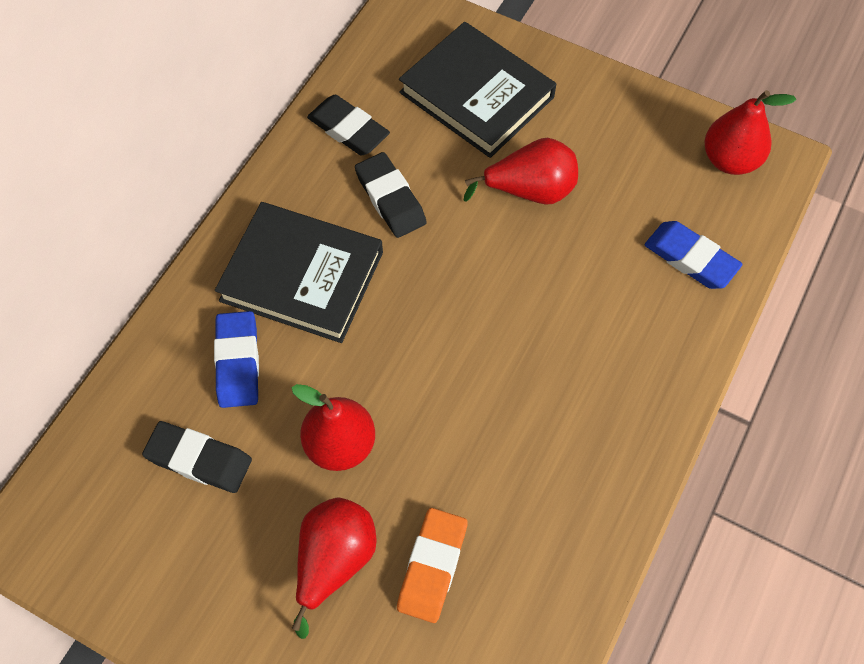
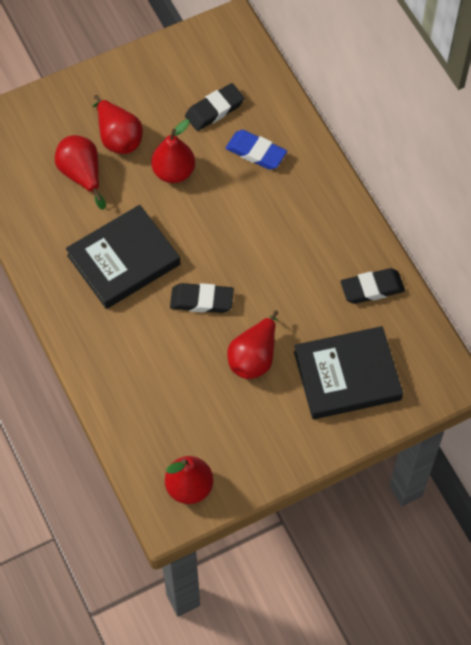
camera: 125 degrees right, 0 degrees up
black book [215,202,383,343] -> black book moved to [66,205,180,309]
black eraser [355,152,427,238] -> black eraser moved to [170,283,234,313]
orange eraser [397,508,468,623] -> red pear [55,135,106,210]
blue eraser [644,221,743,289] -> none

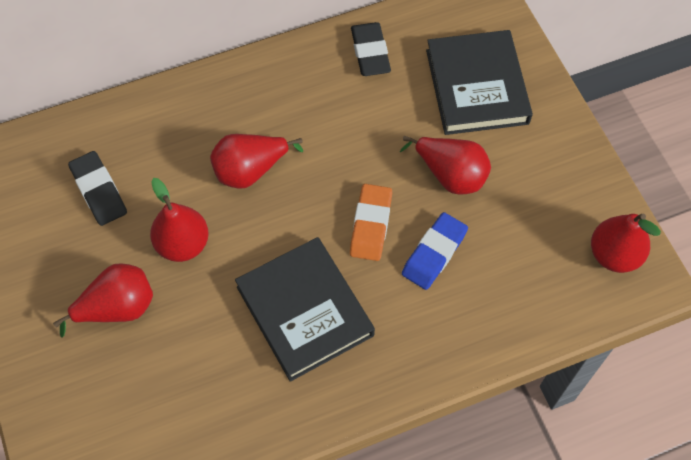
camera: 85 degrees left, 0 degrees up
red pear [55,135,106,210] -> red pear moved to [210,134,303,188]
black eraser [170,283,234,313] -> orange eraser [350,184,392,261]
blue eraser [225,130,287,170] -> blue eraser moved to [402,212,468,290]

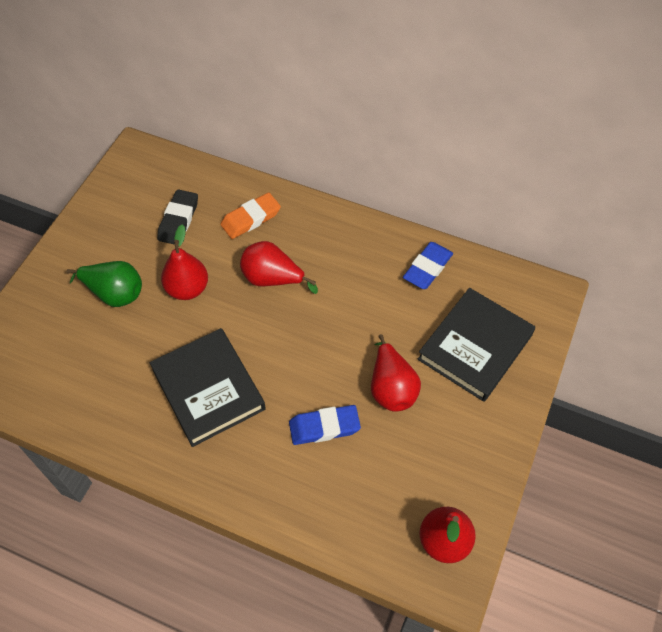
camera: 45 degrees right, 5 degrees down
red pear [53,263,153,338] -> green pear [66,261,142,307]
black book [235,237,375,382] -> black book turned 45 degrees counterclockwise [150,328,266,447]
orange eraser [350,184,392,261] -> orange eraser moved to [220,192,281,239]
black eraser [351,22,391,76] -> blue eraser [403,242,453,289]

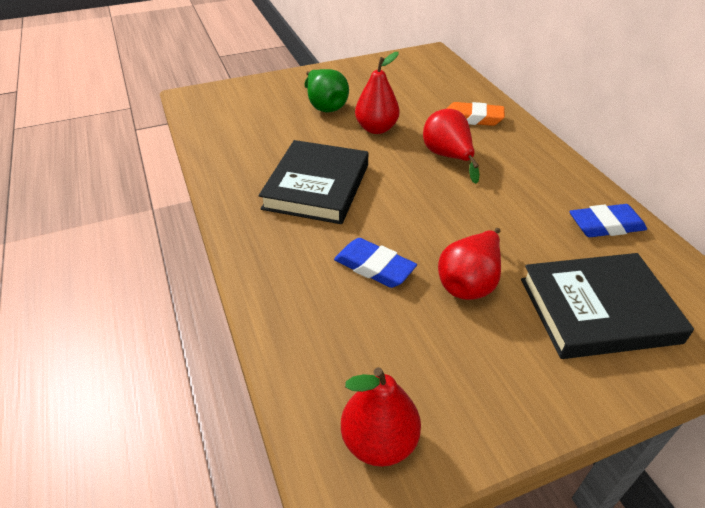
camera: 45 degrees right, 15 degrees down
black eraser [157,189,198,245] -> none

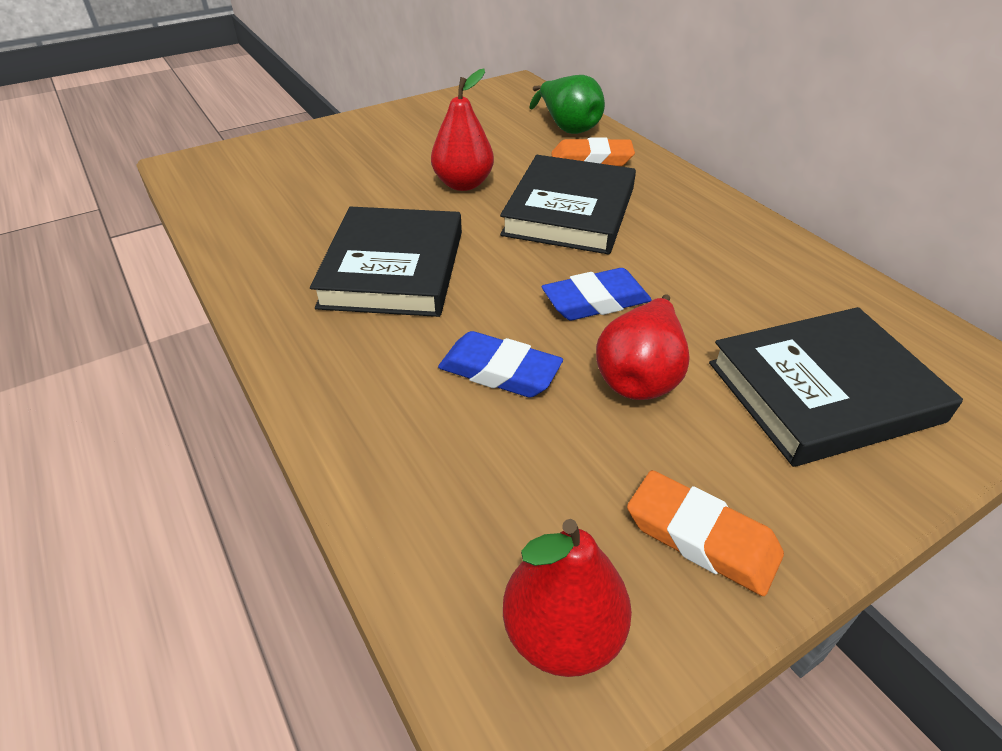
camera: 10 degrees left, 0 degrees up
green pear [305,69,349,112] -> green pear moved to [529,75,605,134]
red pear [423,109,480,184] -> black book [500,155,636,254]
blue eraser [569,204,647,237] -> blue eraser moved to [542,268,652,320]
none -> orange eraser [627,470,784,596]

